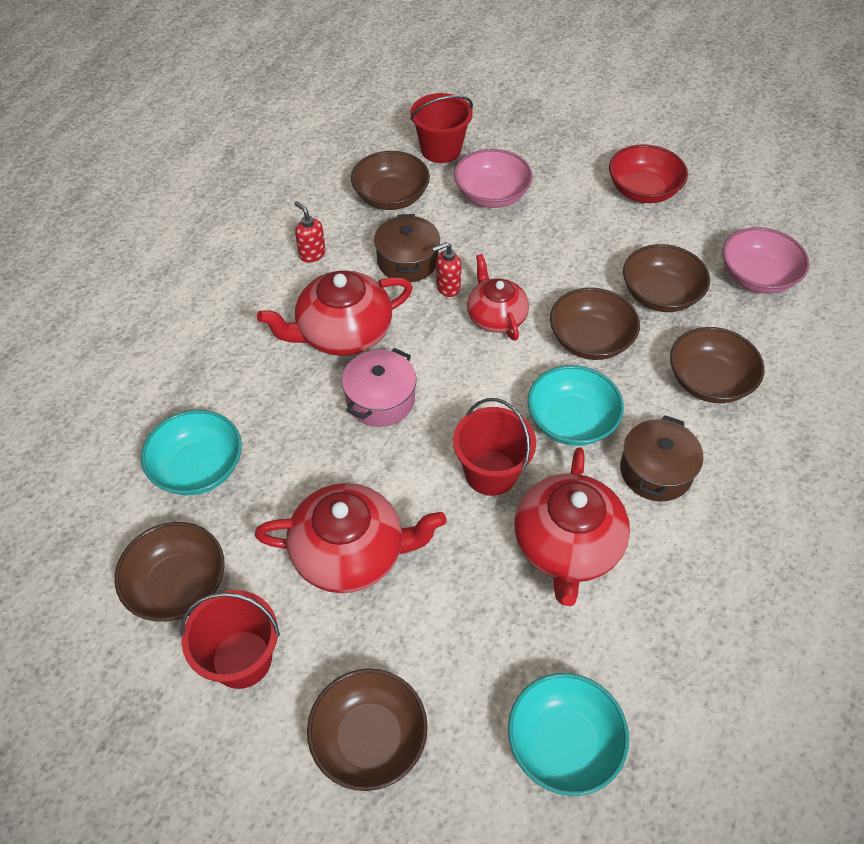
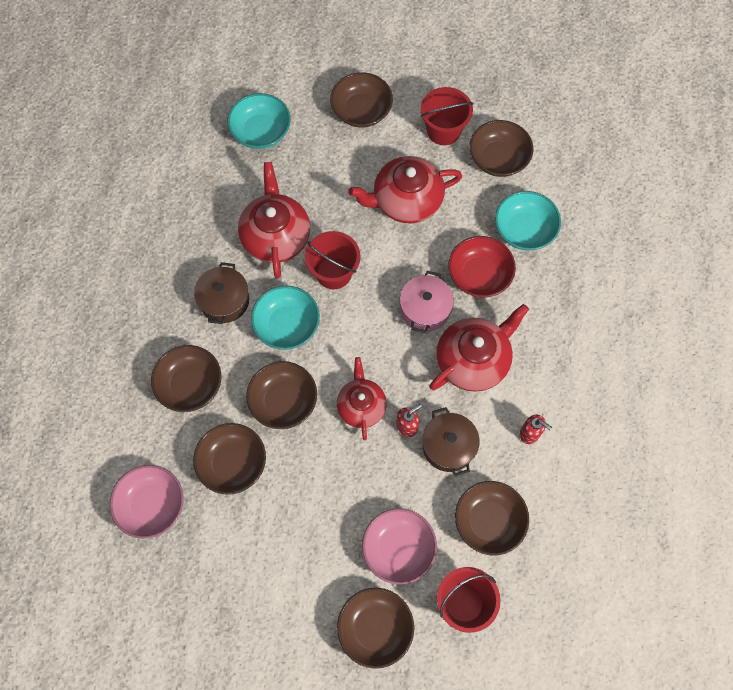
camera: 165 degrees right, 15 degrees up
red teapot [467,254,529,341] -> red teapot turned 150 degrees counterclockwise [337,357,387,440]
red bowl [609,144,688,203] -> red bowl moved to [448,236,516,297]
none -> brown bowl [337,588,414,669]

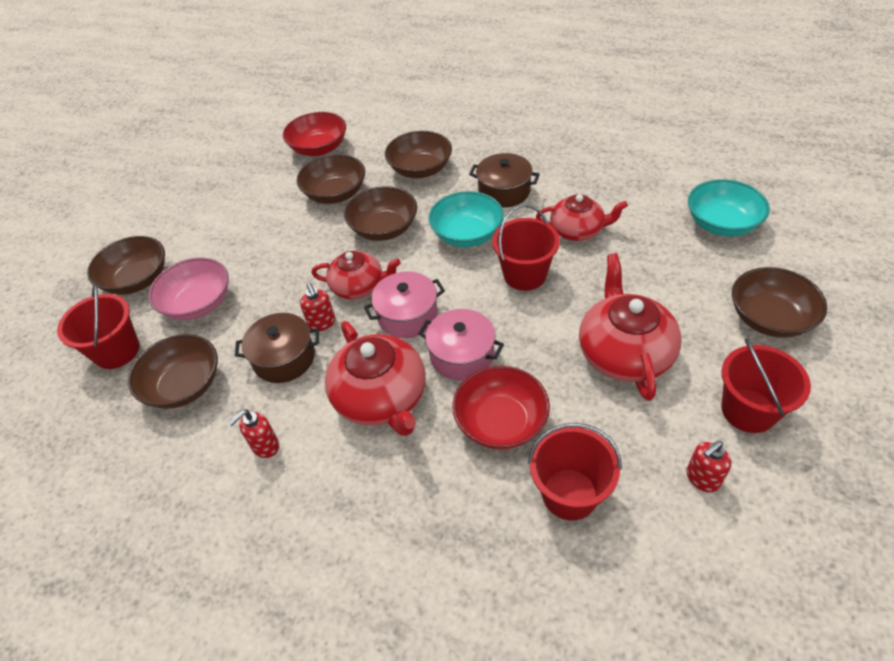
camera: 105 degrees right, 20 degrees down
pink bowl [110,465,184,539] -> red bowl [283,112,346,156]
red teapot [238,162,310,279] -> red teapot [536,194,628,241], size x0.65
brown bowl [469,120,534,177] -> red soap dispenser [687,441,731,492]
turquoise bowl [495,191,561,250] -> red bucket [528,423,622,520]
none -> pink pot [364,272,445,338]

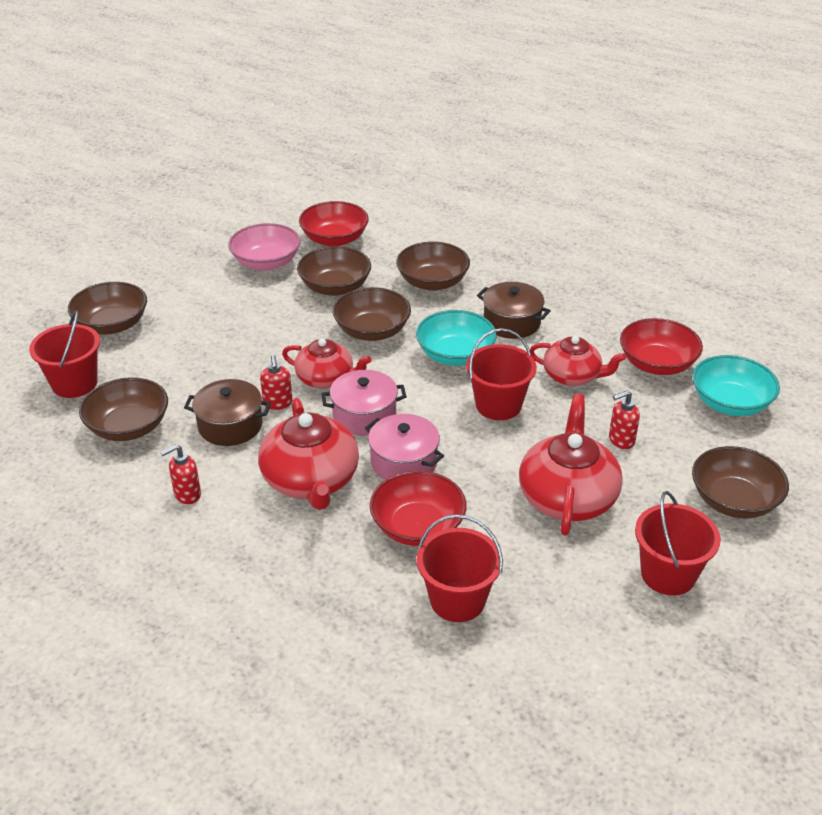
camera: 10 degrees right, 10 degrees down
pink bowl [148,258,229,320] -> pink bowl moved to [228,223,301,271]
red soap dispenser [687,441,731,492] -> red soap dispenser moved to [609,390,640,449]
none -> red bowl [620,318,703,375]

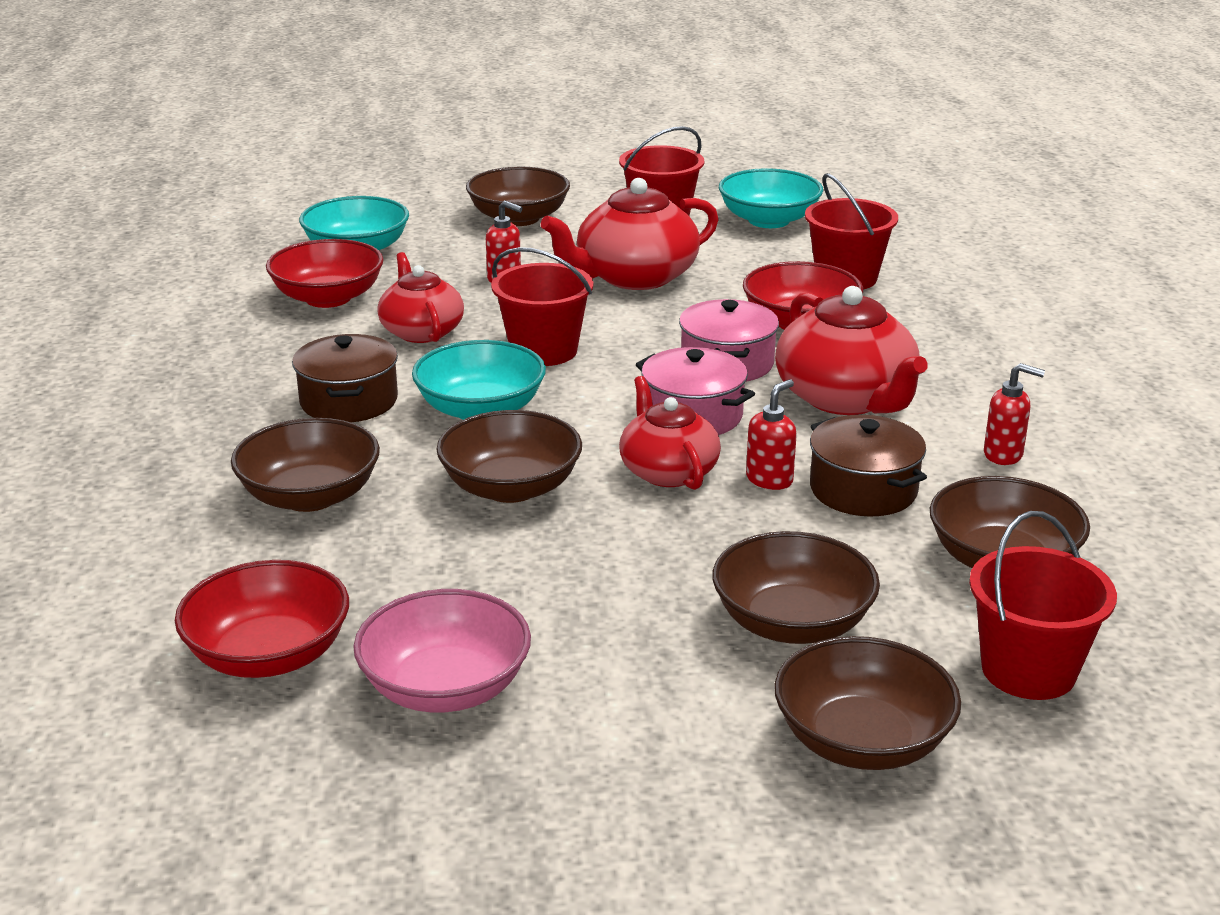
camera: 130 degrees left, 10 degrees down
red teapot [258,398,359,510] -> red teapot turned 120 degrees clockwise [775,286,928,415]
brown bowl [297,246,371,296] -> brown bowl moved to [712,531,880,644]
none -> turquoise bowl [719,168,823,228]

